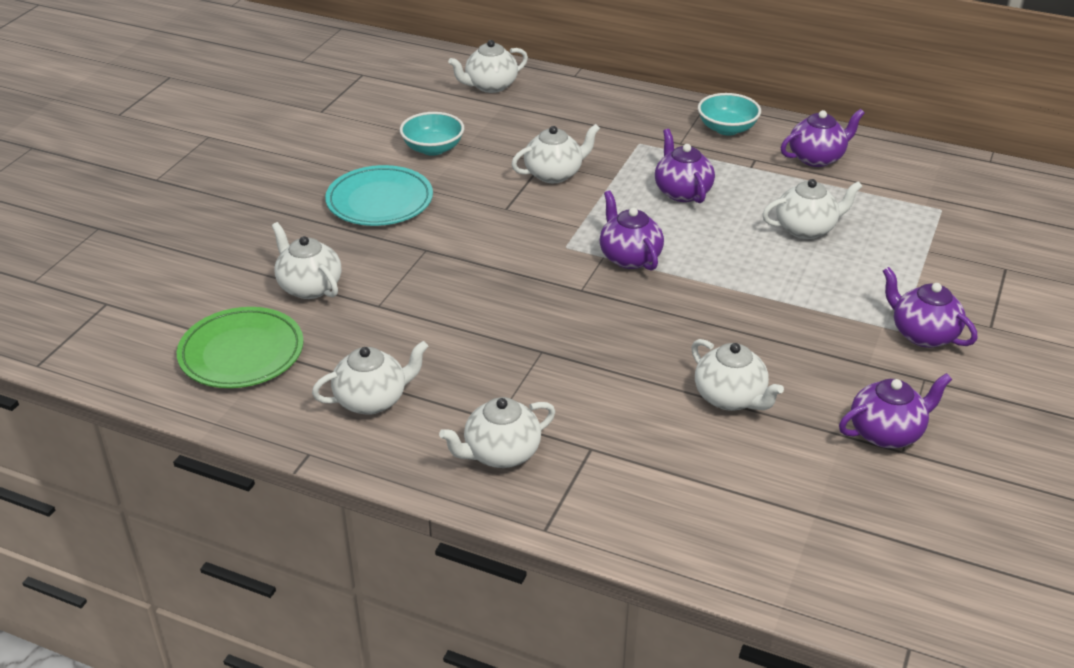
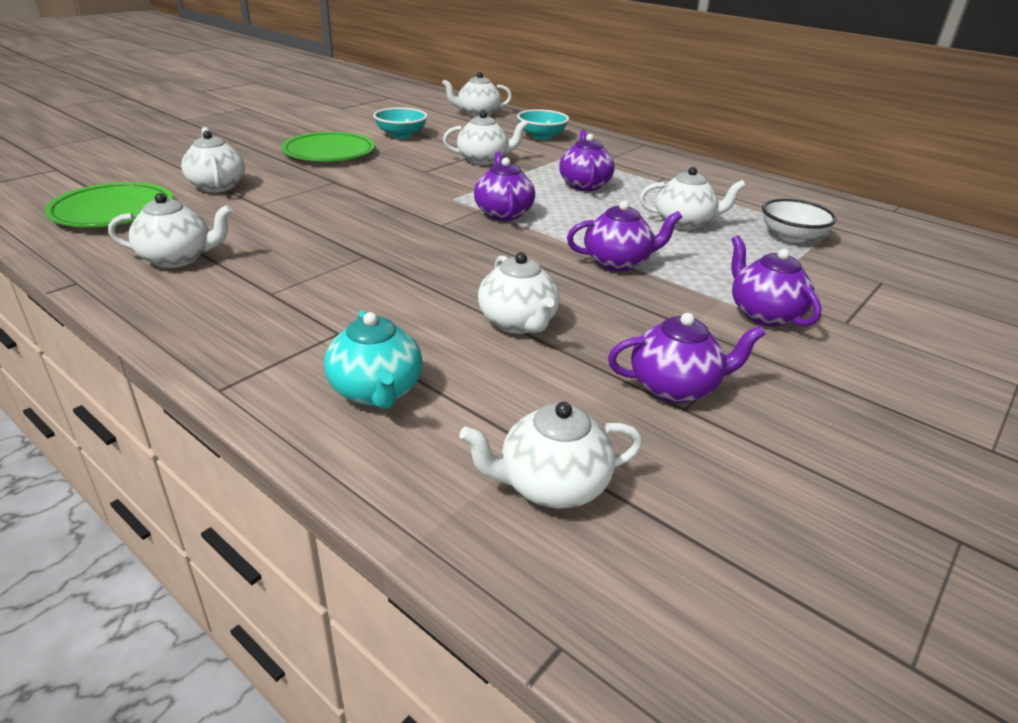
camera: 15 degrees right, 5 degrees down
turquoise plate [325,165,433,226] -> green plate [281,132,375,162]
white teapot [439,397,555,468] -> white teapot moved to [459,402,642,509]
turquoise bowl [698,93,761,136] -> turquoise bowl moved to [517,109,569,140]
purple teapot [781,109,865,167] -> purple teapot moved to [567,201,682,271]
none -> turquoise teapot [324,311,422,409]
none -> white bowl [762,199,837,243]

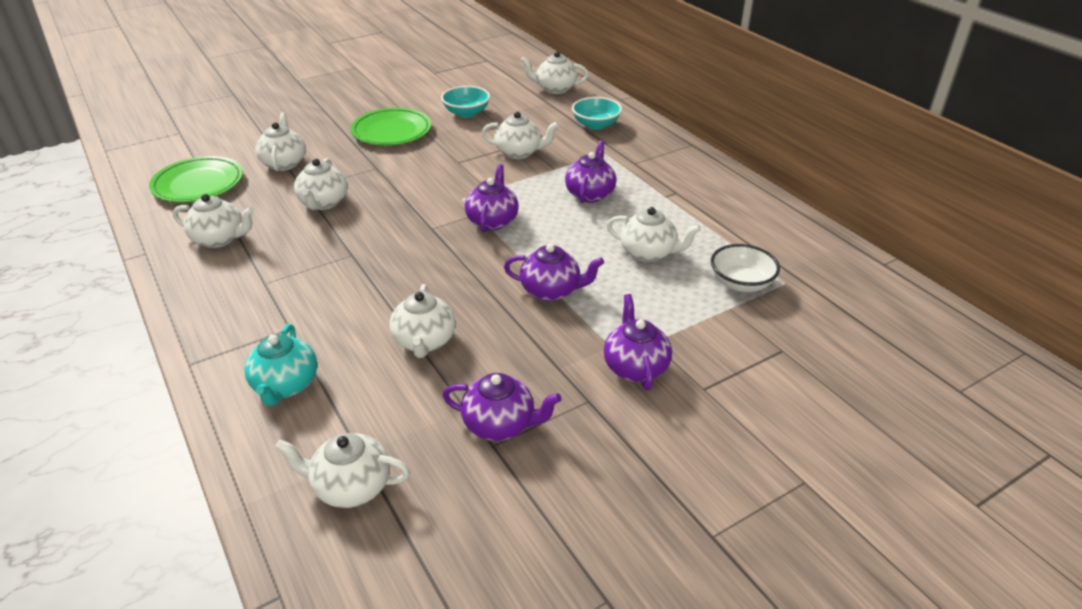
camera: 20 degrees right, 5 degrees up
none -> white teapot [294,158,348,210]

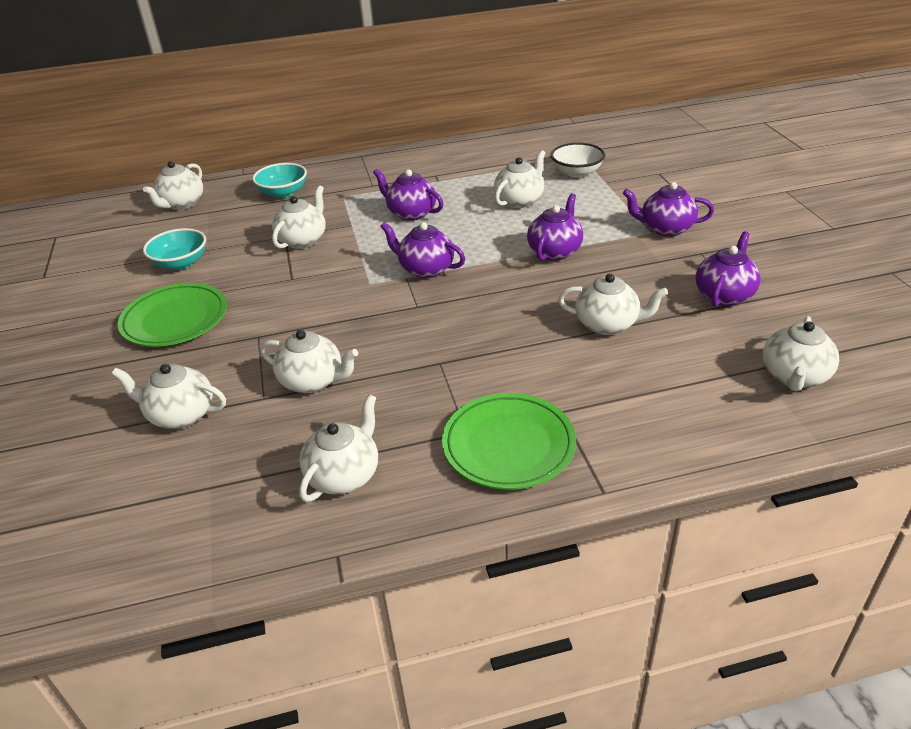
camera: 70 degrees left, 0 degrees up
green plate [149,156,243,203] -> green plate moved to [442,393,576,490]
turquoise teapot [244,324,317,406] -> none

